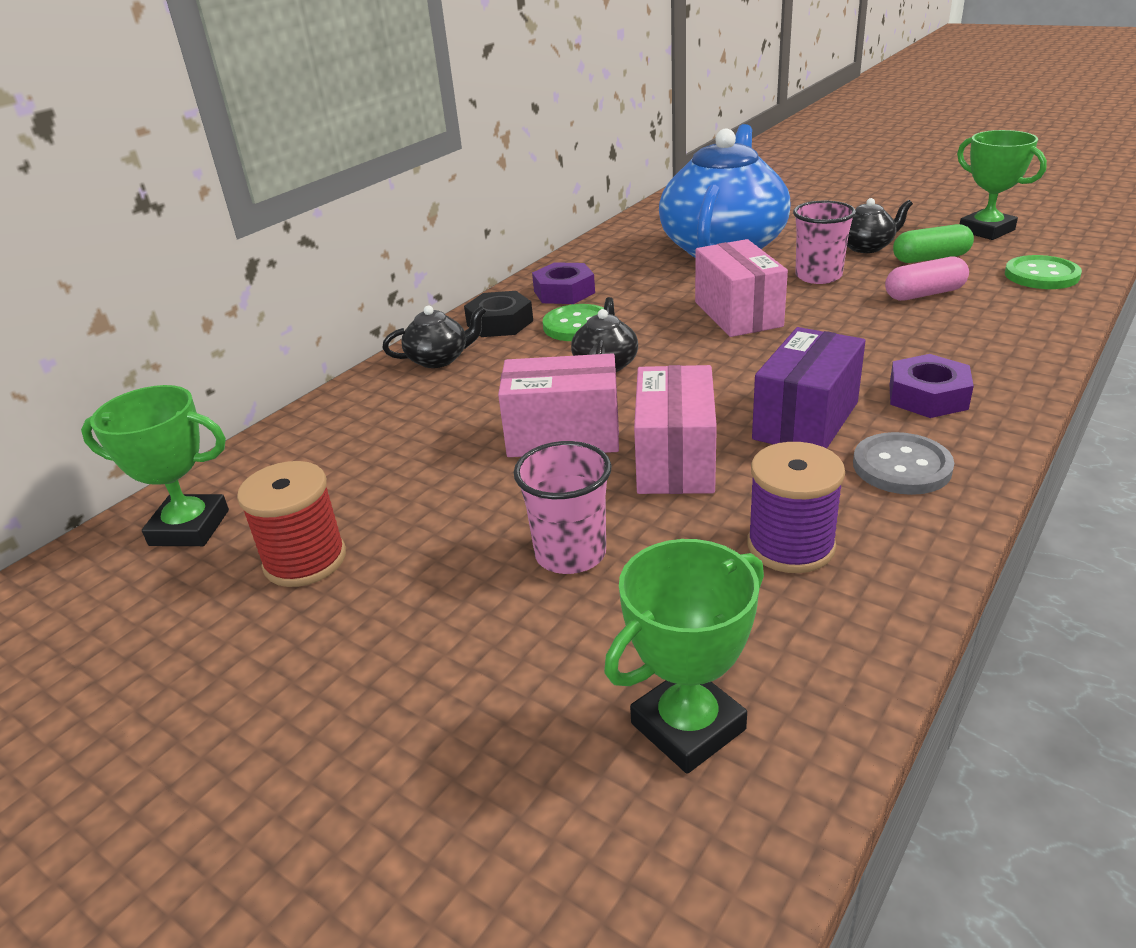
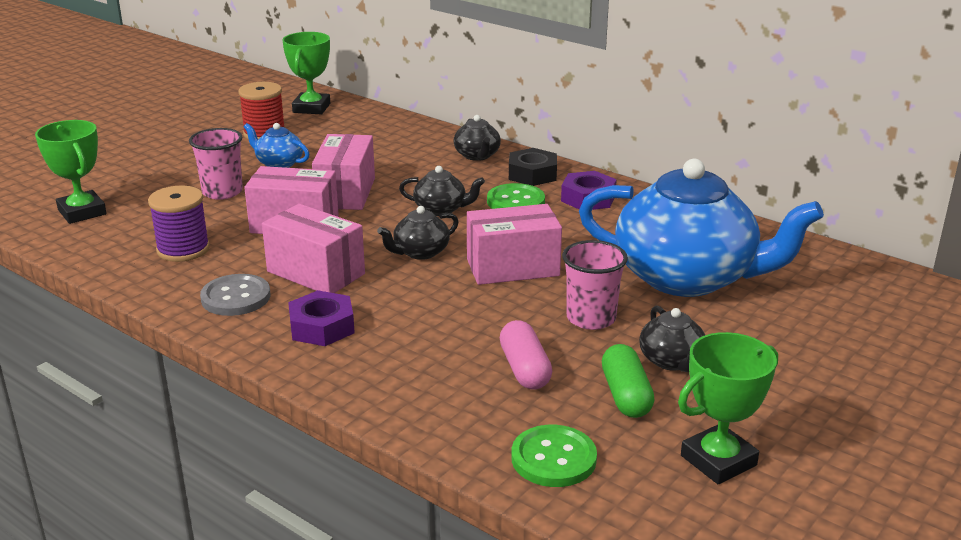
camera: 90 degrees right, 5 degrees down
purple box [752,327,866,449] -> pink box [262,204,365,293]
none -> blue teapot [244,123,309,168]
none -> black teapot [377,206,459,260]

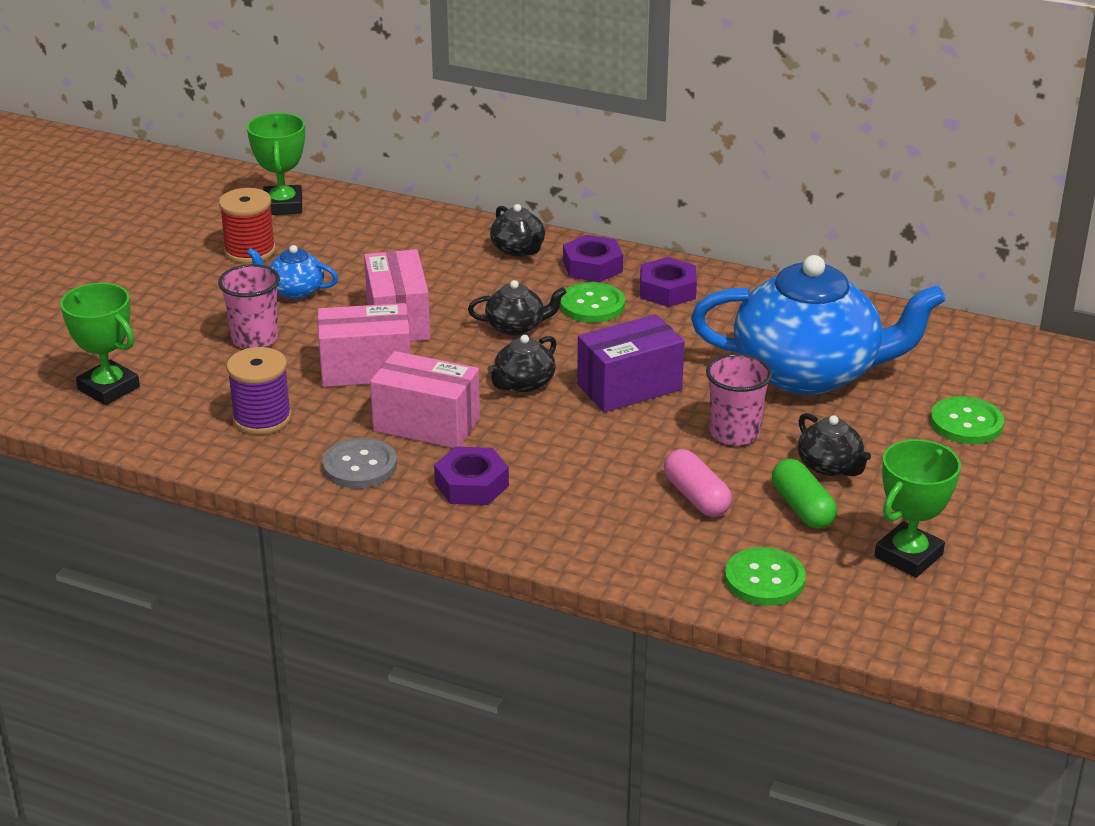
camera: 15 degrees left, 5 degrees up
pink box [467,204,562,285] -> purple box [577,314,685,412]
black nut [509,148,557,186] -> purple nut [563,235,623,282]
none -> green button [930,396,1004,444]

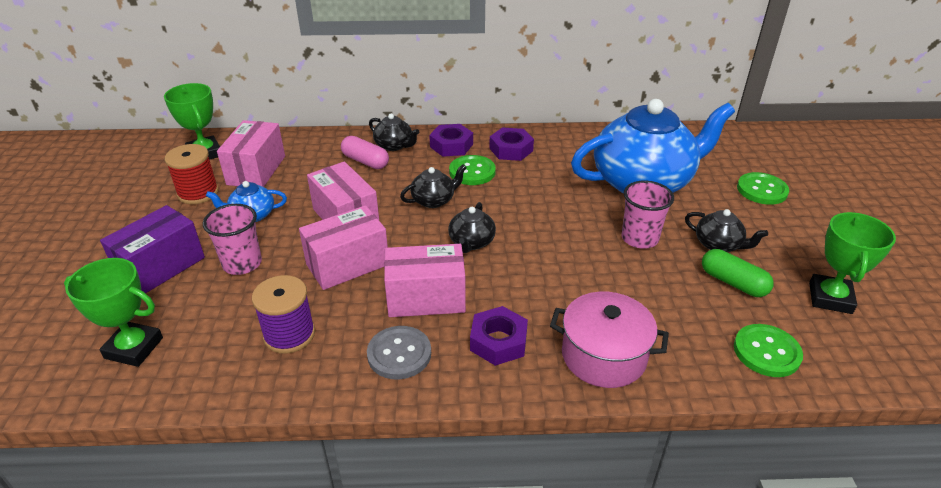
camera: 25 degrees left, 5 degrees up
purple box [577,314,685,412] -> purple box moved to [100,205,205,293]
pink capsule [664,449,732,517] -> pink capsule moved to [341,136,389,169]
none -> pink box [217,120,285,187]
none -> pink pot [550,292,669,388]

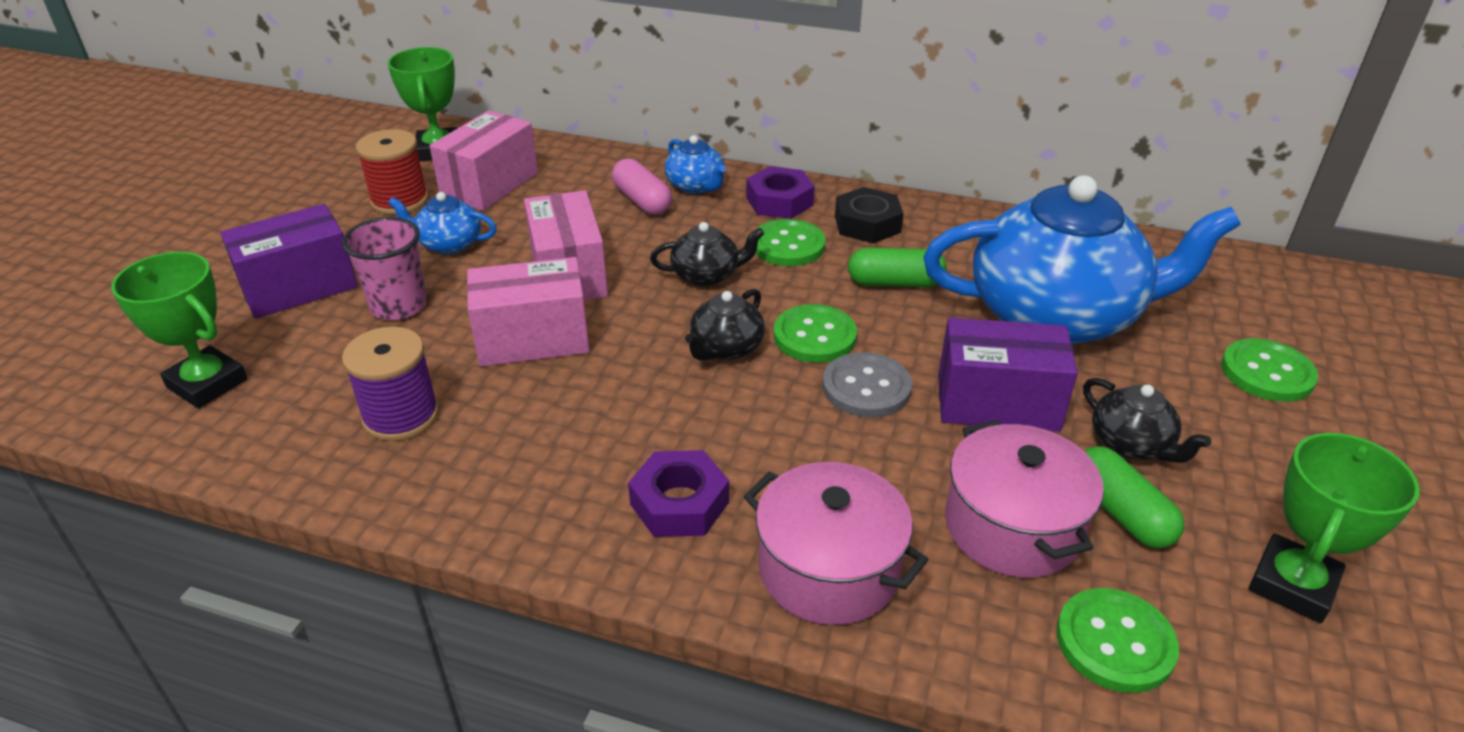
camera: 20 degrees right, 0 degrees up
grey button [367,326,431,379] -> grey button moved to [823,352,912,418]
black teapot [369,114,419,151] -> blue teapot [665,135,726,194]
pink box [384,244,466,317] -> none
purple nut [489,127,534,161] -> black nut [835,187,904,243]
pink cup [621,181,674,249] -> purple box [938,318,1078,432]
none -> green button [774,304,857,363]
none -> green capsule [848,248,947,287]
none -> pink pot [945,420,1104,578]

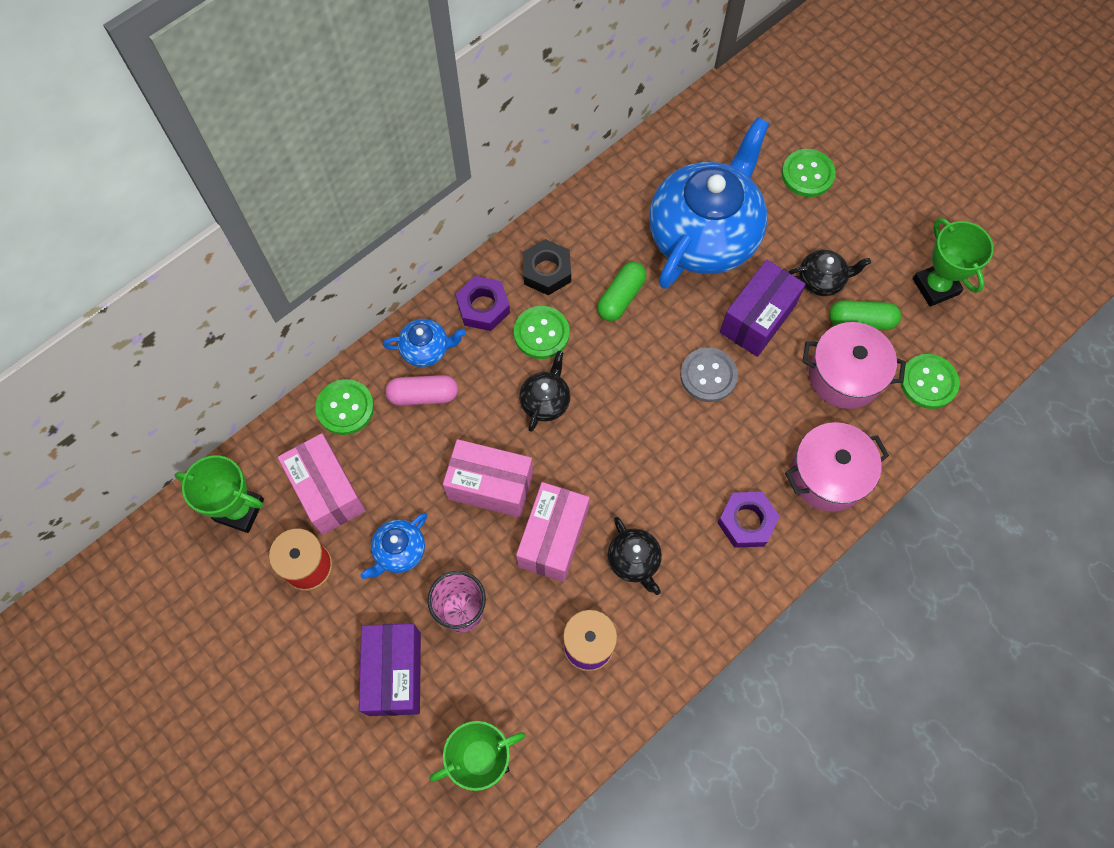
camera: 60 degrees left, 30 degrees up
black teapot [685,289,765,361] -> black teapot moved to [608,517,662,595]
green button [774,304,857,363] -> green button moved to [315,379,374,435]

